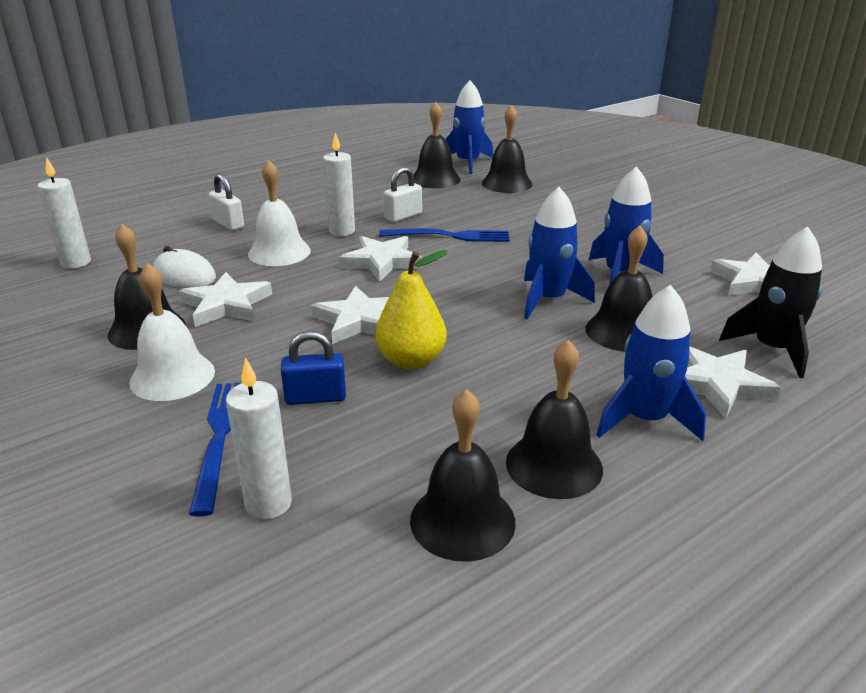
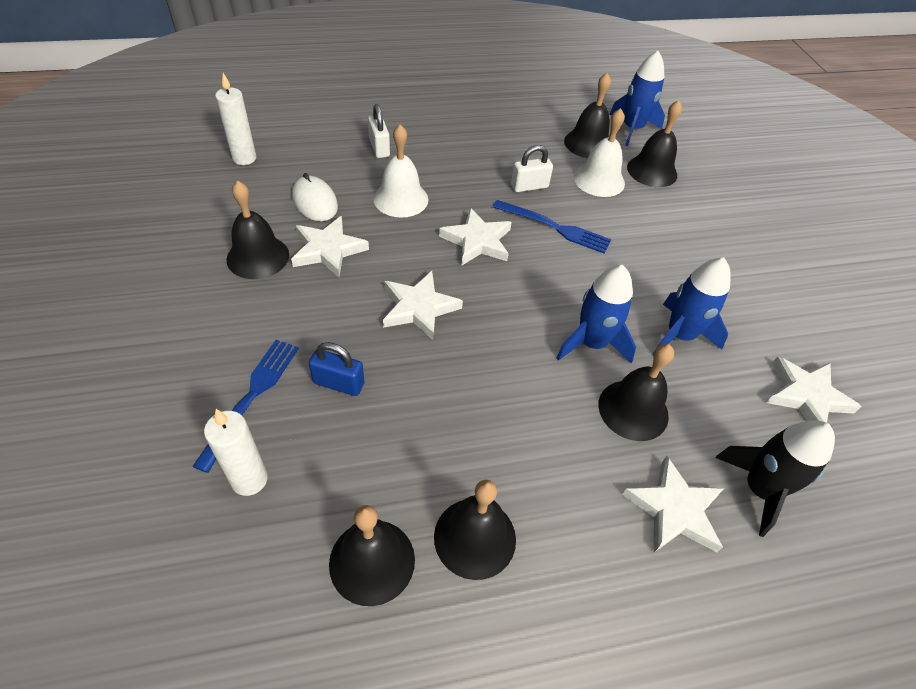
camera: 20 degrees right, 20 degrees up
white bell [130,263,215,401] -> white bell moved to [574,108,625,197]
white candle [323,133,355,236] -> none
yellow pear [375,250,448,370] -> none
blue rocket [596,285,706,441] -> none

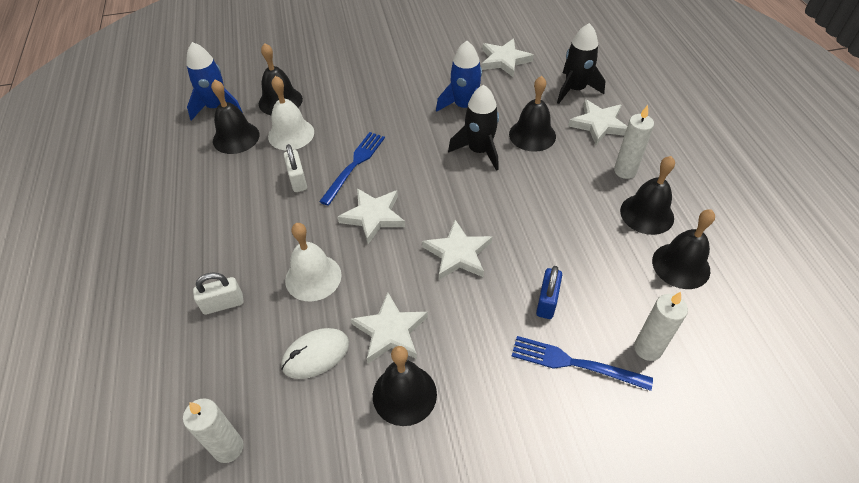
camera: 85 degrees left, 0 degrees up
blue rocket [556,265,636,364] -> black rocket [448,85,499,171]
none -> white candle [614,105,654,179]

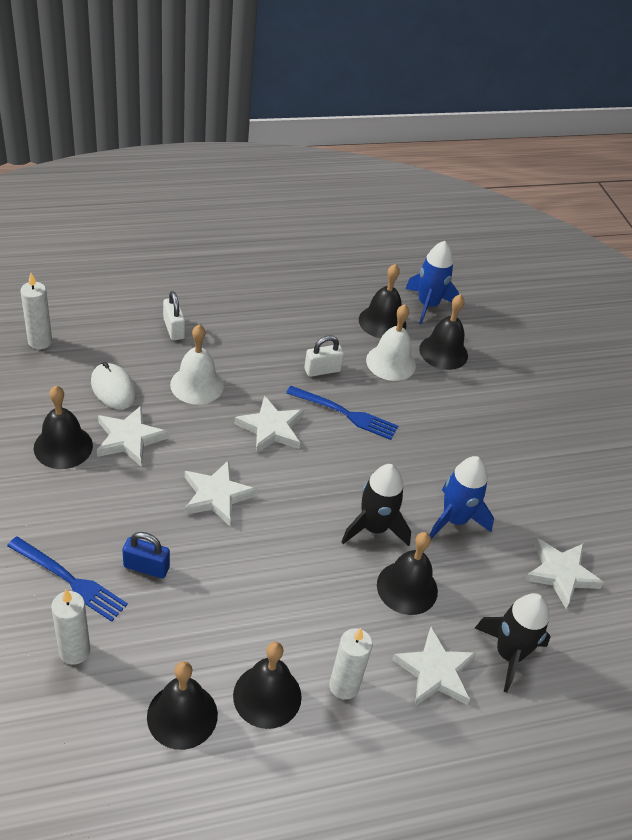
camera: 80 degrees right, 5 degrees down
blue fork [512,336,653,391] -> blue fork turned 105 degrees clockwise [7,536,128,622]

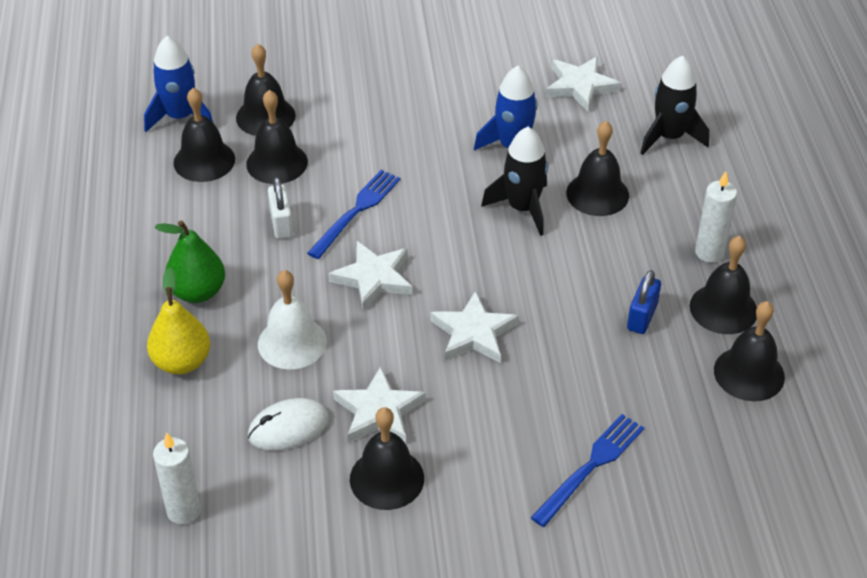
camera: 75 degrees left, 0 degrees up
white candle [51,589,90,665] -> none
blue padlock [122,532,170,578] -> blue padlock moved to [627,270,661,334]
white padlock [163,291,185,340] -> yellow pear [147,267,210,374]
white bell [366,304,416,381] -> black bell [246,90,308,184]
white star [392,627,476,706] -> none
none -> green pear [155,220,225,303]

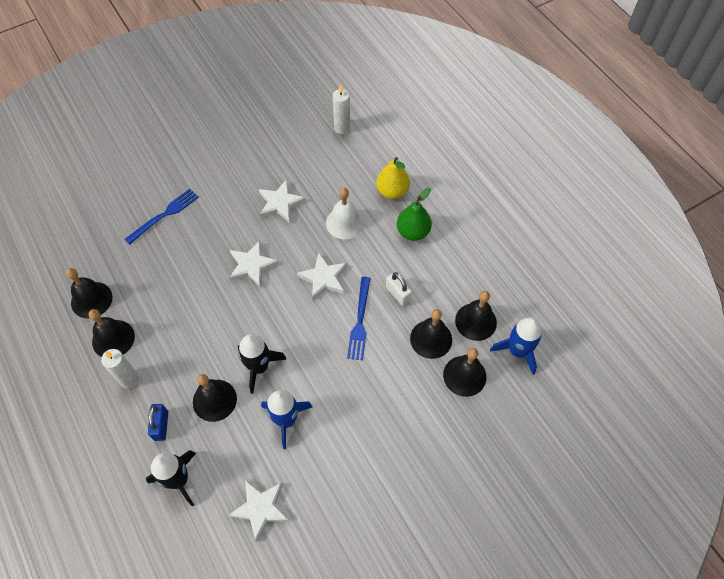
camera: 155 degrees right, 15 degrees up
white mouse [248,398,329,451] -> none
black bell [350,407,424,510] -> none
blue fork [530,414,644,527] -> blue fork turned 150 degrees counterclockwise [124,189,199,245]
blue padlock [627,270,661,334] -> blue padlock moved to [148,404,168,441]

